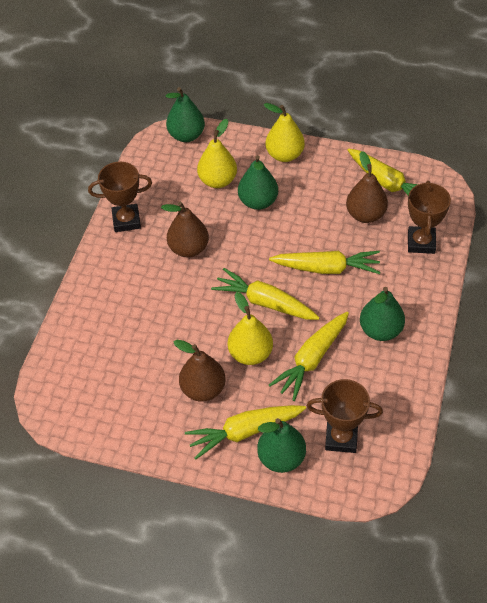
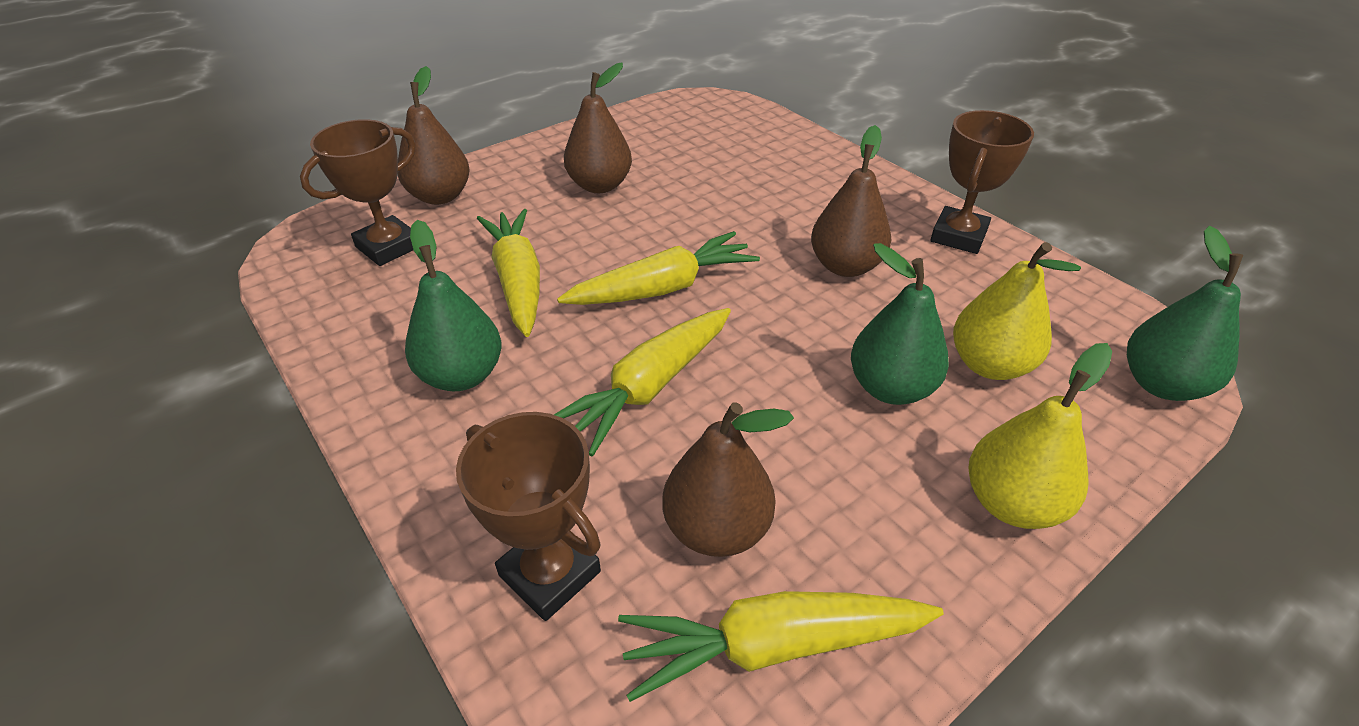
camera: 125 degrees right, 10 degrees down
yellow carrot [185,405,306,460] -> none
yellow pear [228,292,273,365] -> none
green pear [257,418,306,473] -> brown pear [397,66,470,205]

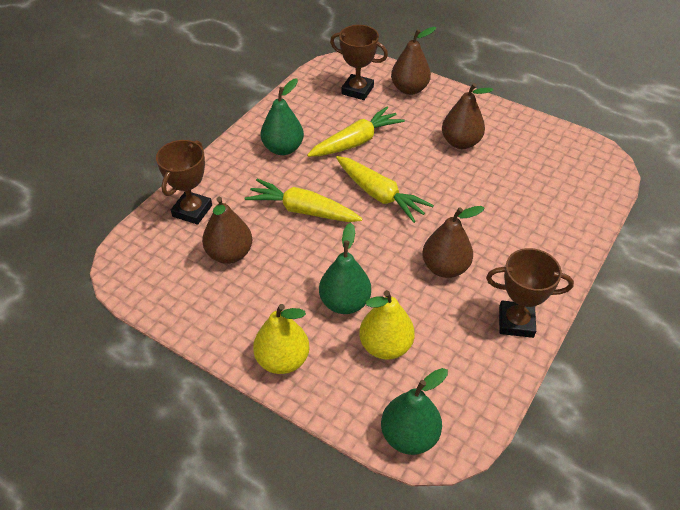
camera: 70 degrees right, 5 degrees up
yellow carrot [618,591,943,702] -> none

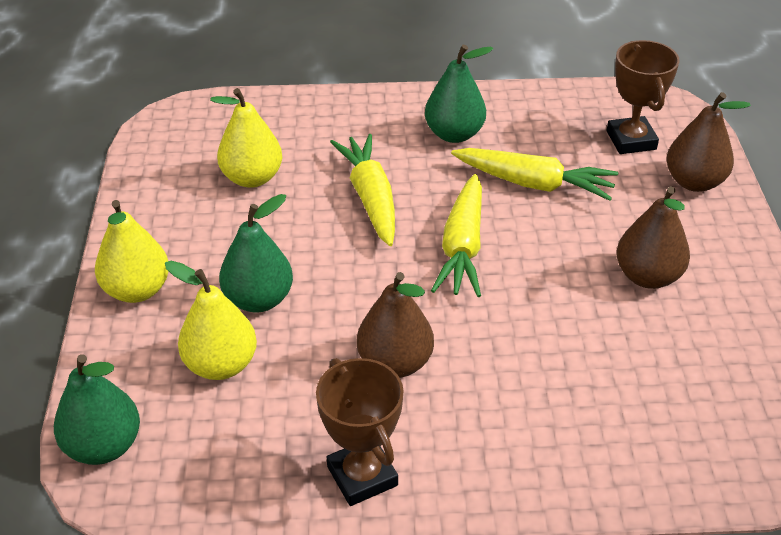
camera: 55 degrees right, 5 degrees down
brown trophy [156,140,212,225] -> none
brown pear [202,197,252,264] -> yellow pear [210,88,282,188]

